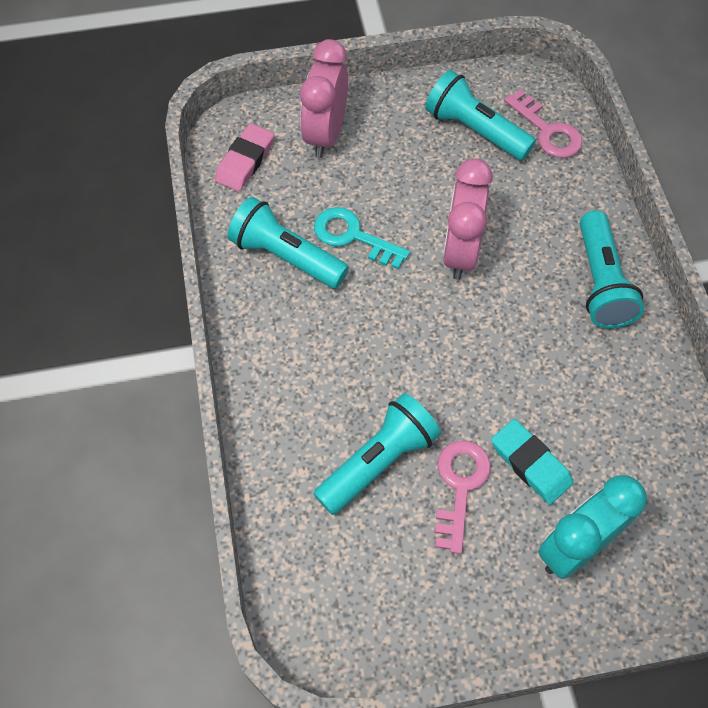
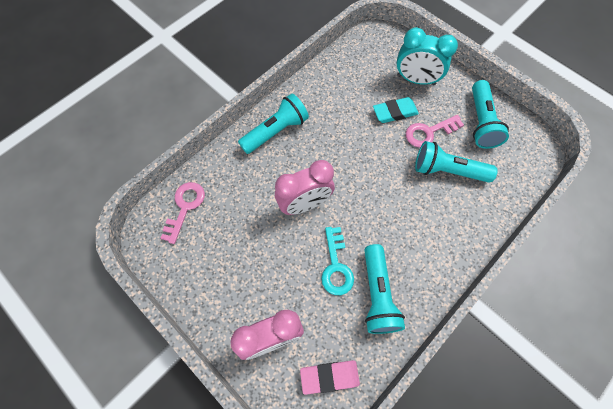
camera: 125 degrees left, 5 degrees up
turquoise flashlight [425,70,536,160] -> turquoise flashlight moved to [472,80,509,149]
turquoise eraser [491,419,573,504] -> turquoise eraser turned 60 degrees clockwise [373,97,419,123]

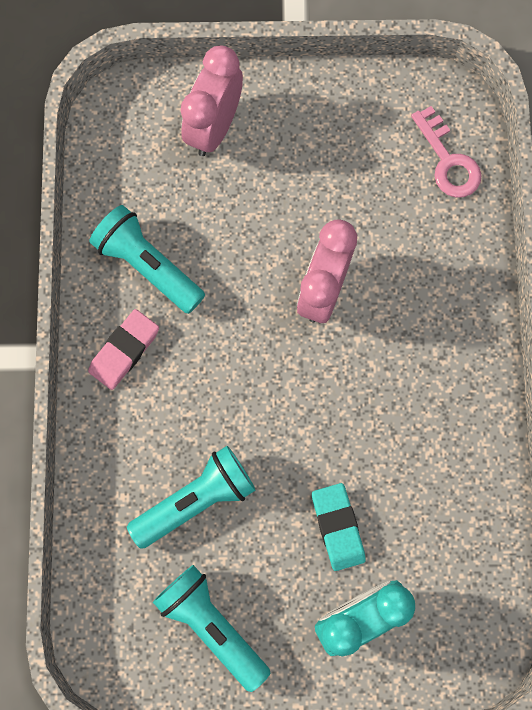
camera: 135 degrees right, 10 degrees up
turquoise flashlight [238,93,309,154] -> none
pink eraser [300,360,360,395] -> pink eraser moved to [88,309,159,390]
turquoise key [321,227,354,295] -> none
turquoise eraser [373,97,419,123] -> turquoise eraser turned 45 degrees counterclockwise [312,483,366,571]
pink key [406,115,464,148] -> none

